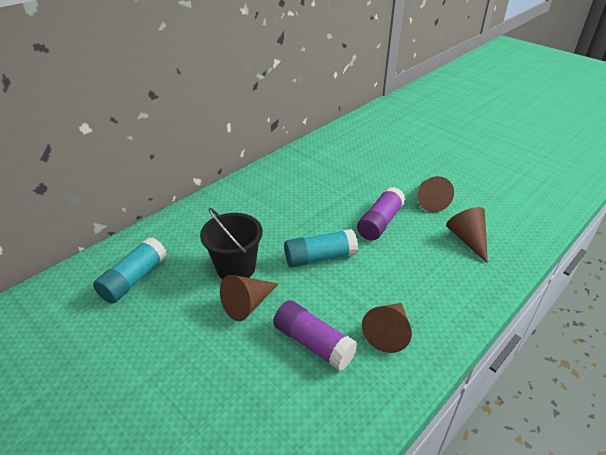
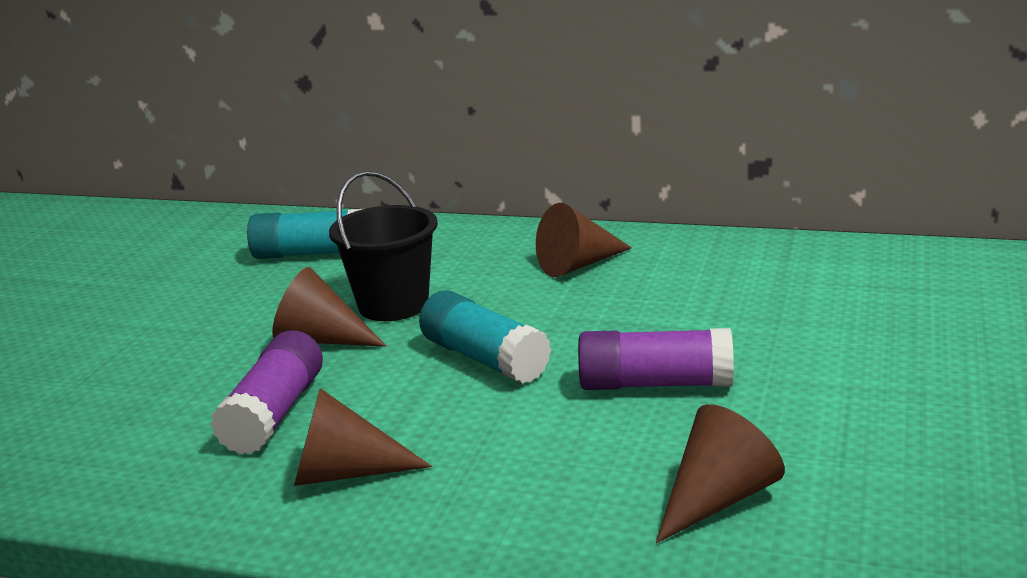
camera: 65 degrees right, 15 degrees down
brown cone [417,176,454,212] -> brown cone moved to [536,203,632,277]

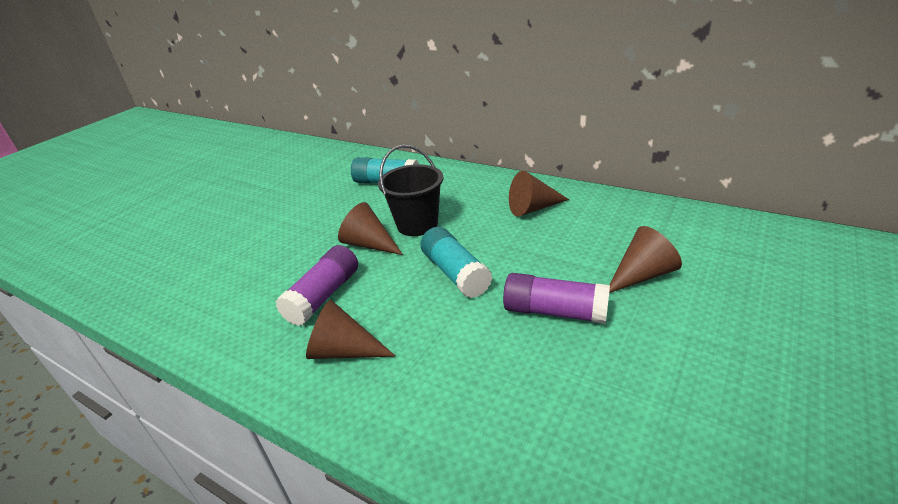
camera: 15 degrees right, 10 degrees up
brown cone [656,404,785,543] -> brown cone moved to [609,226,682,293]

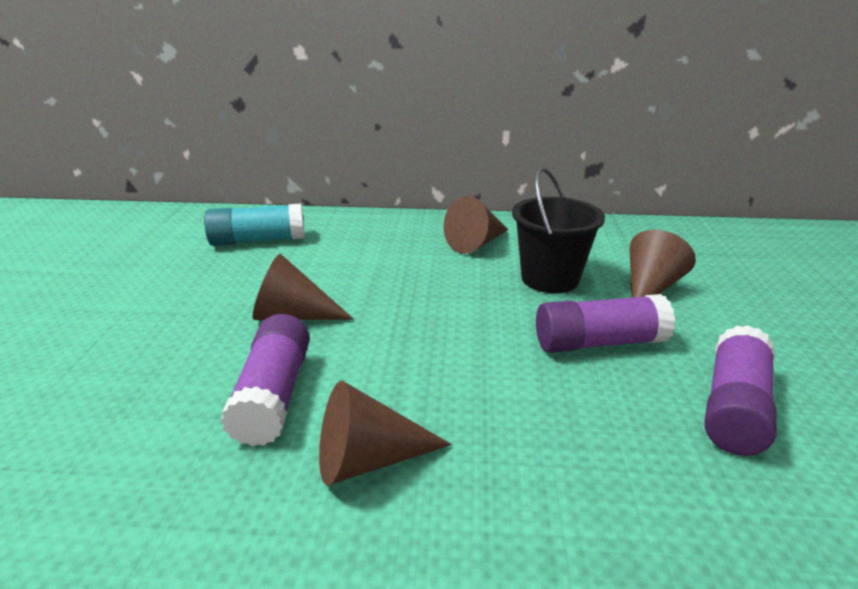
camera: 30 degrees left, 5 degrees down
black bucket [378,145,444,236] -> black bucket moved to [512,167,605,293]
turquoise glue stick [420,227,492,298] -> none
none -> purple glue stick [704,325,777,456]

